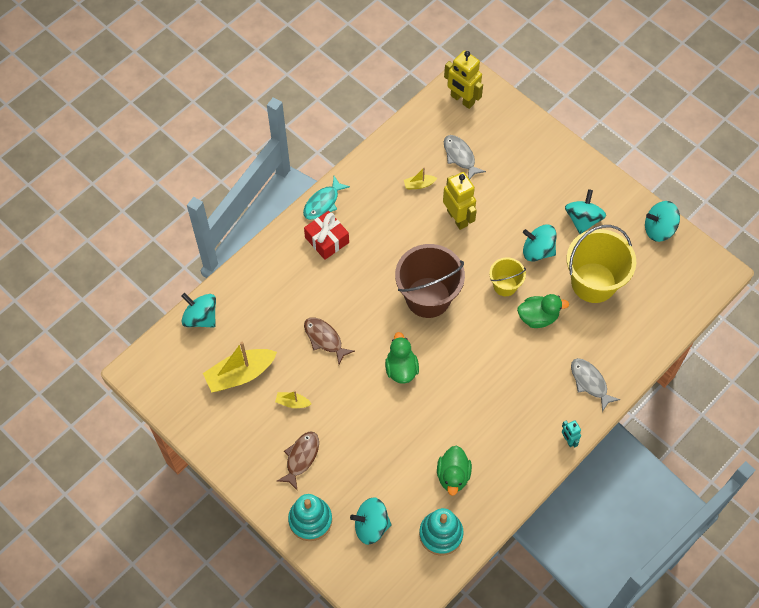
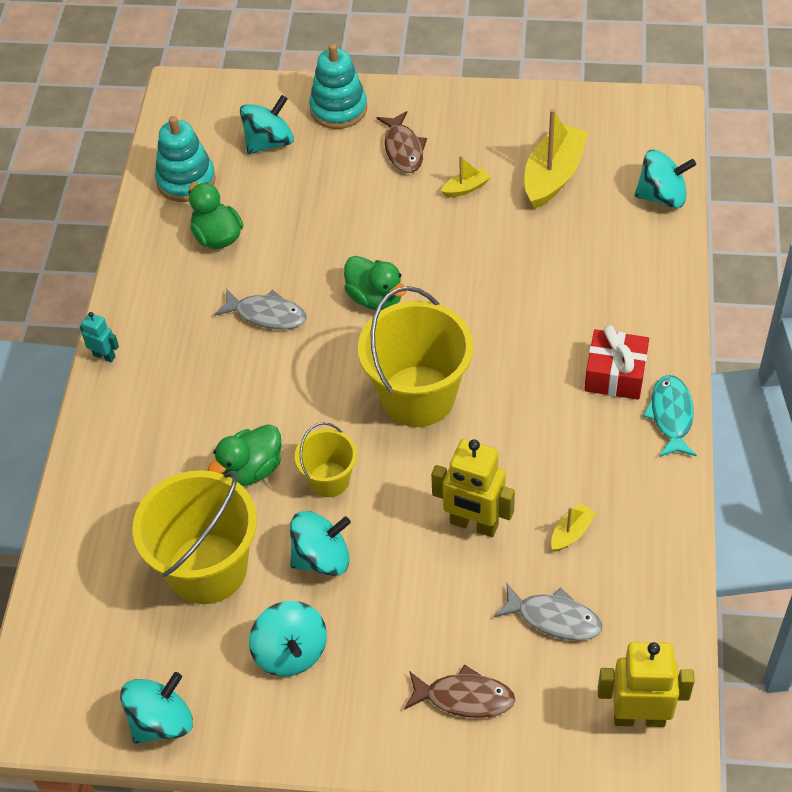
camera: 145 degrees right, 10 degrees down
brown fish [304,317,355,365] -> brown fish moved to [404,664,515,718]
brown bucket [395,244,465,318] -> yellow bucket [358,286,474,427]
grey fish [571,358,620,412] -> grey fish moved to [214,289,307,329]

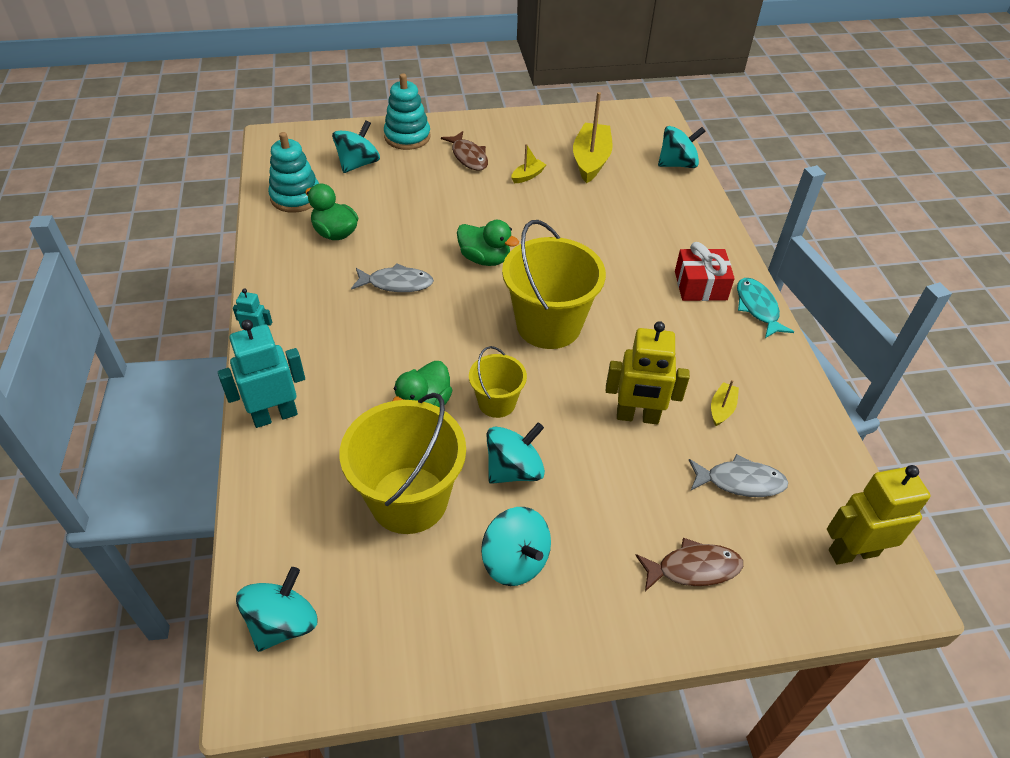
camera: 20 degrees left, 5 degrees down
turquoise spinning top [120,672,193,744] -> turquoise spinning top moved to [236,567,318,652]
none -> turquoise robot [218,320,305,428]

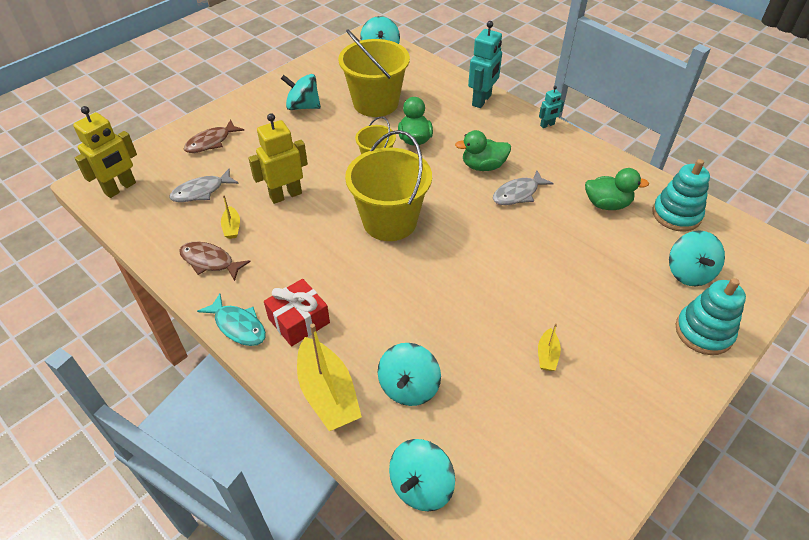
camera: 145 degrees right, 0 degrees up
brown fish [441,131,488,171] -> brown fish moved to [179,242,251,281]
green duck [457,220,519,266] -> green duck moved to [455,130,511,171]
turquoise spinning top [486,423,545,484] -> turquoise spinning top moved to [378,343,441,406]
yellow boat [573,92,613,183] -> yellow boat moved to [297,324,362,431]

